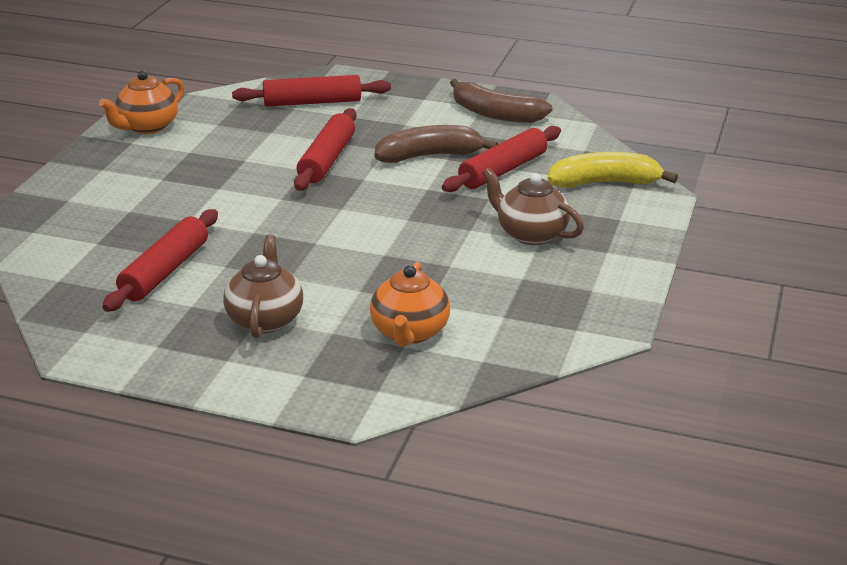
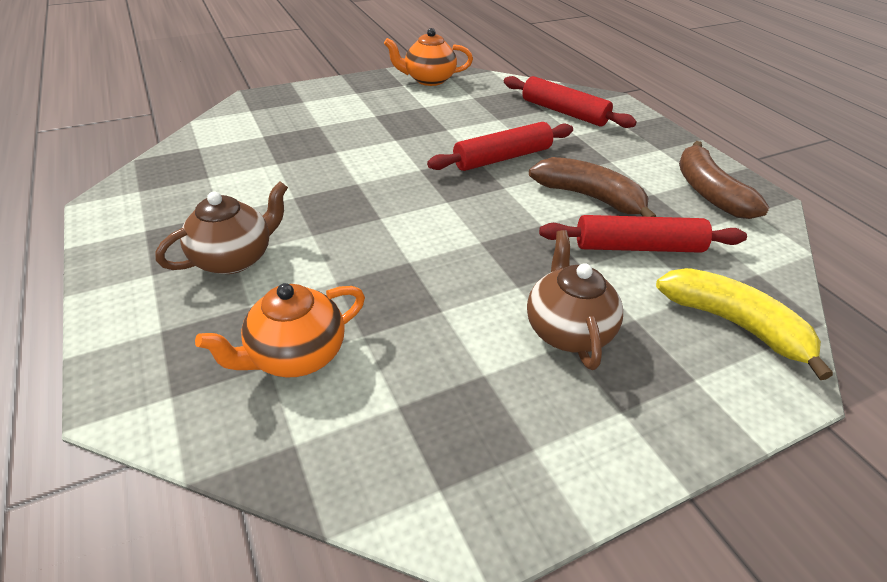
camera: 45 degrees right, 10 degrees up
red rolling pin [102,209,218,312] -> none

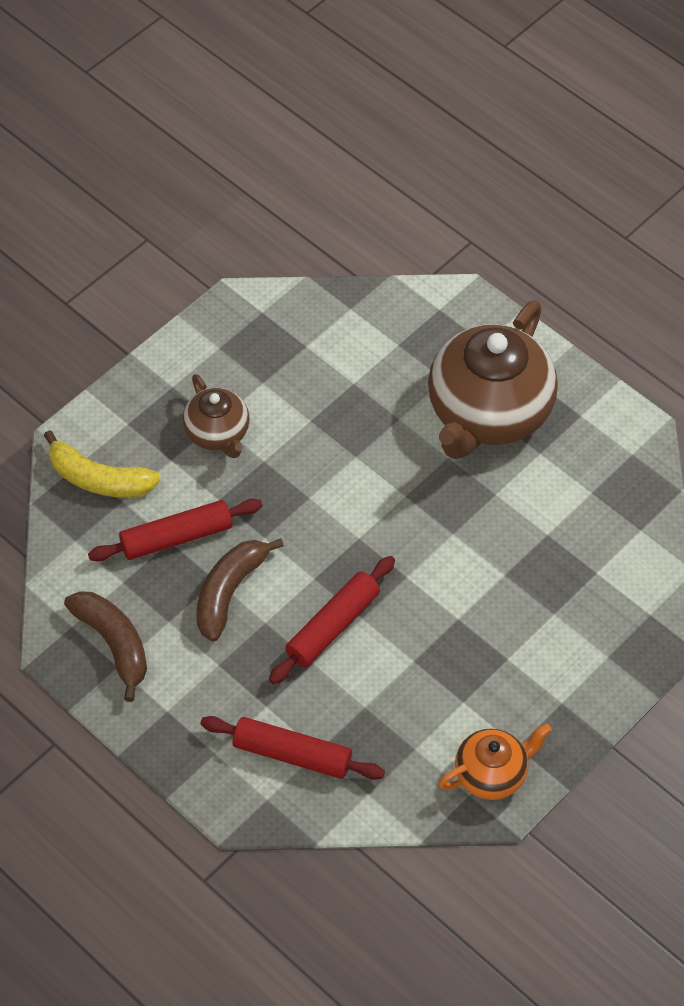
camera: 160 degrees right, 15 degrees up
brown teapot [155,182,288,274] -> brown teapot [428,300,558,459], size x1.93
orange teapot [195,283,365,377] -> none
brown banana [529,157,656,217] -> brown banana turned 105 degrees clockwise [196,538,284,642]

